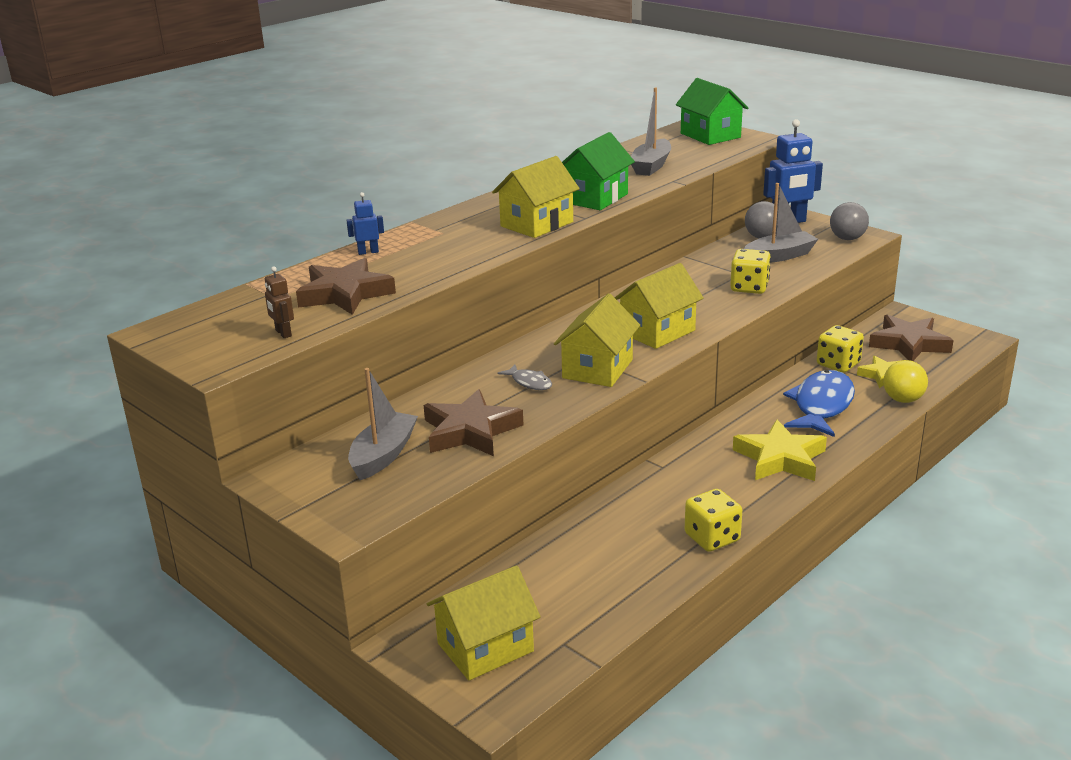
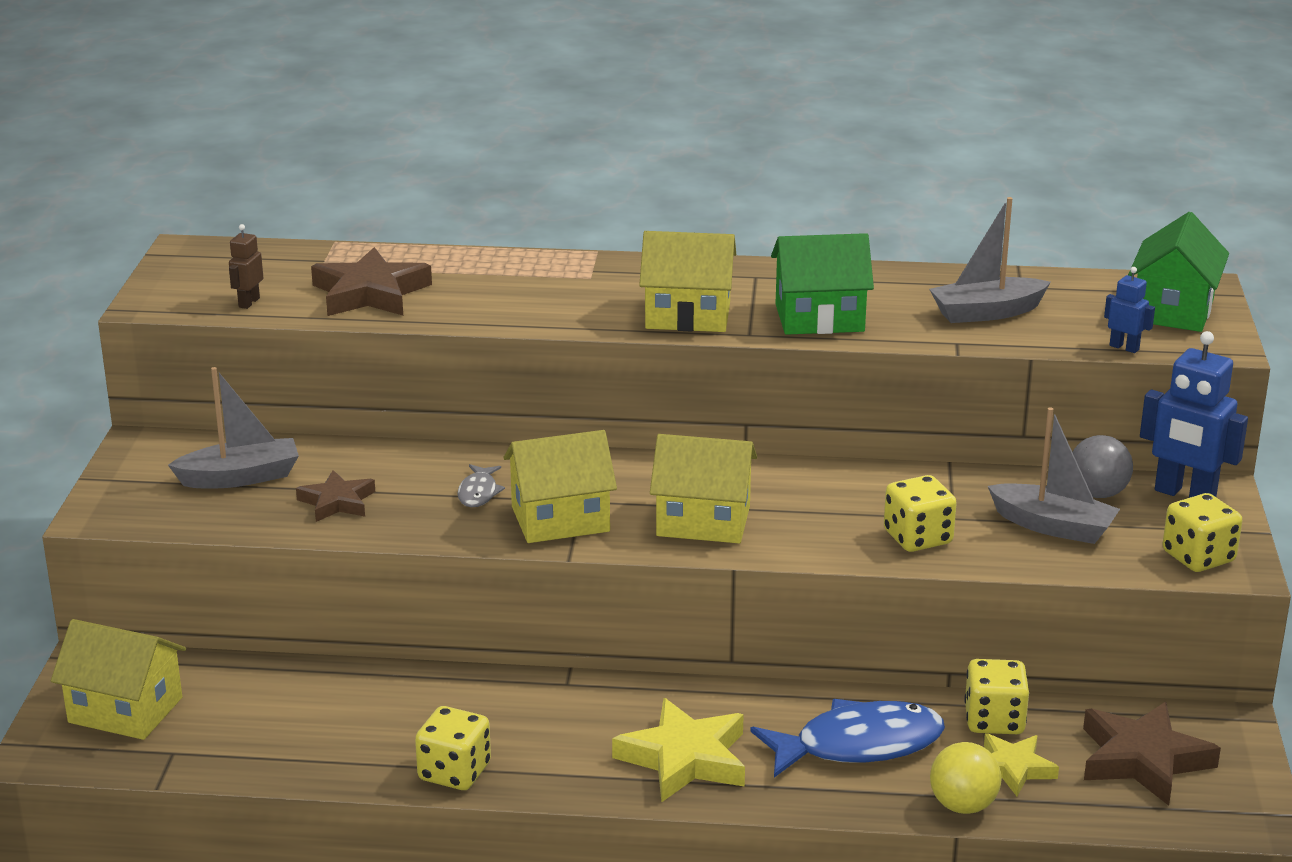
camera: 50 degrees right, 0 degrees up
blue robot [346,192,384,255] -> blue robot moved to [1104,267,1155,353]
brown star [424,389,524,456] -> brown star [296,470,375,522], size x0.62
grey ball [830,202,869,240] -> yellow dice [1162,493,1242,572]

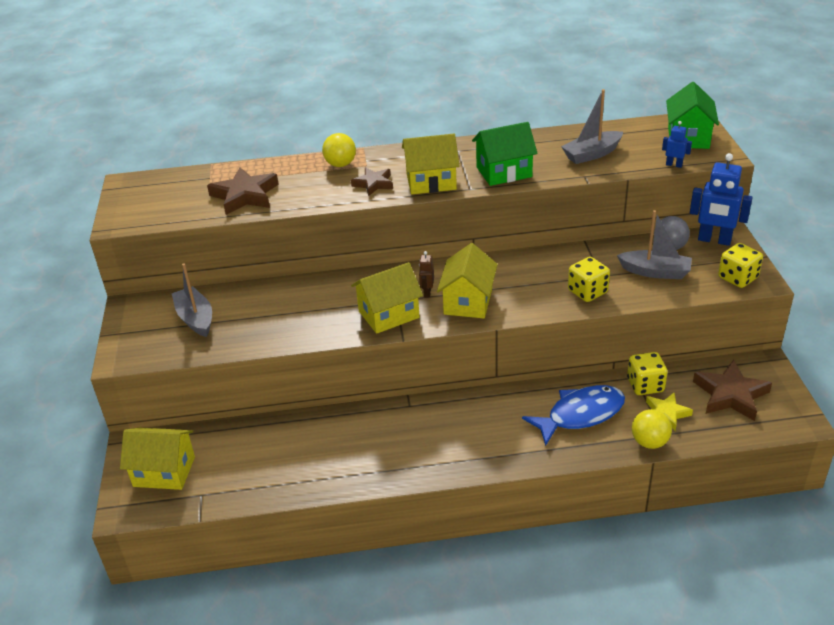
camera: 10 degrees left, 10 degrees up
grey boat [168,367,299,488] -> grey boat turned 90 degrees counterclockwise [172,263,212,337]
brown robot [229,224,264,309] -> brown robot moved to [419,251,434,298]
brown star [296,470,375,522] -> brown star moved to [351,167,393,196]
yellow dice [415,706,491,790] -> none
grey fish [457,464,505,507] -> none
yellow star [612,698,745,803] -> none
yellow house [650,434,757,543] -> yellow house turned 75 degrees counterclockwise [437,243,498,318]
none -> yellow ball [322,133,356,167]

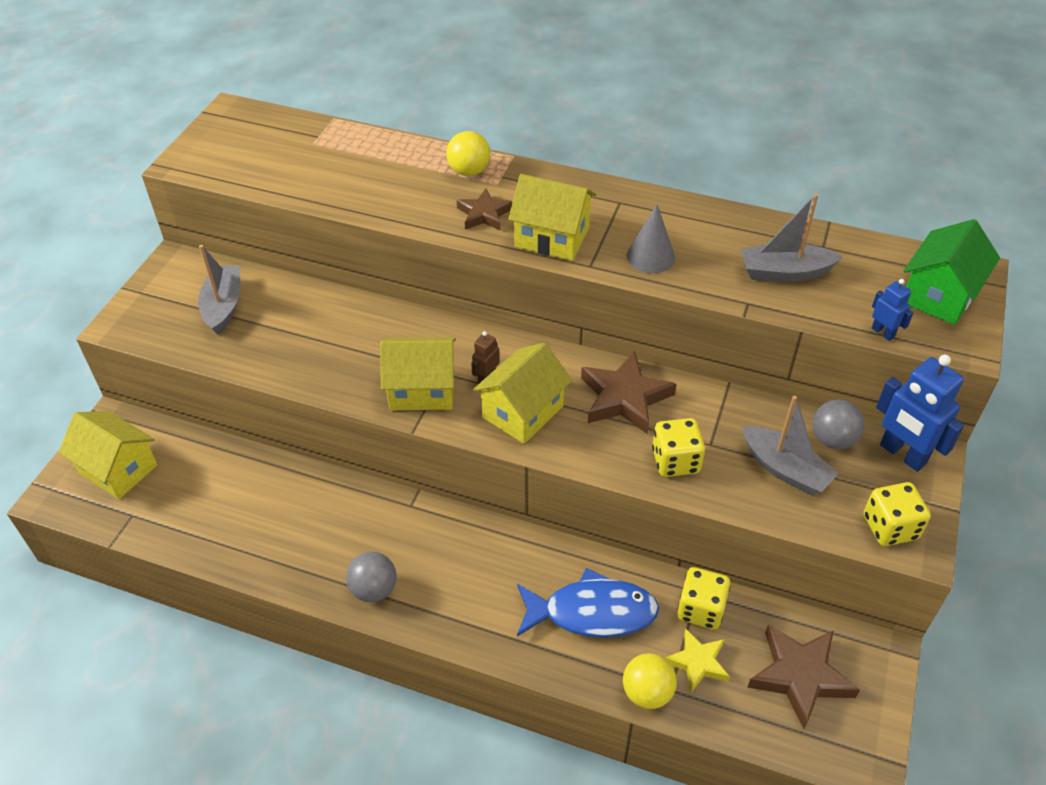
camera: 25 degrees right, 10 degrees up
brown star [207,167,279,215] -> brown star moved to [581,351,677,434]
green house [472,122,538,186] -> grey cone [627,204,675,273]
none -> grey ball [346,552,397,602]

